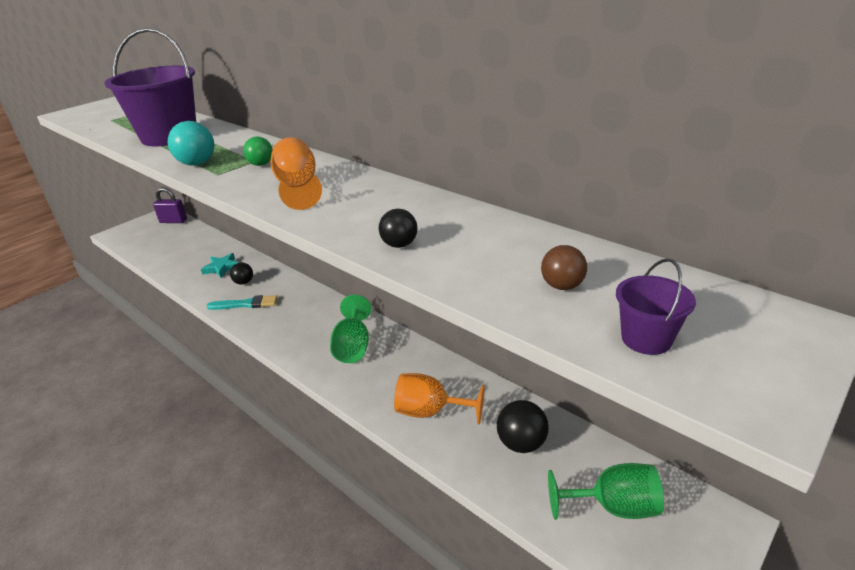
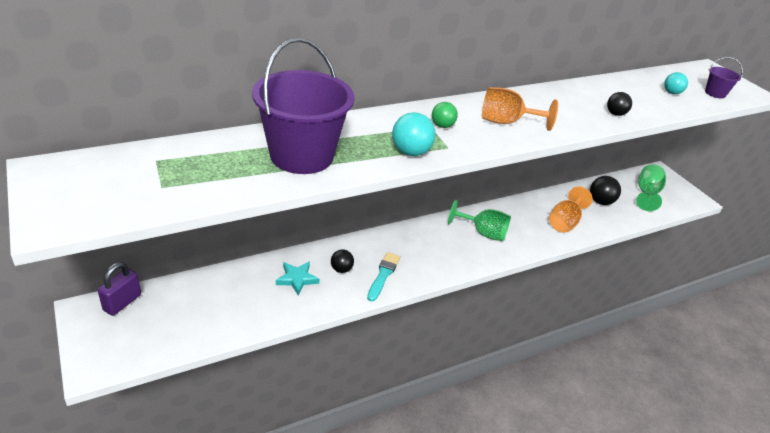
camera: 75 degrees left, 5 degrees up
brown ball [541,245,587,290] -> turquoise ball [664,72,688,94]

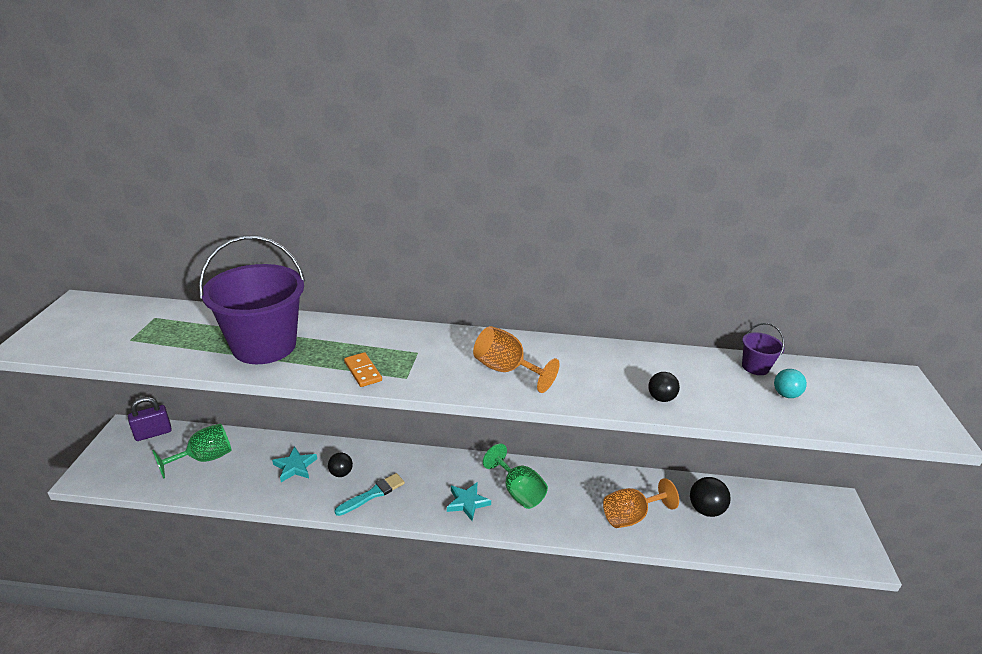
camera: 35 degrees right, 5 degrees down
turquoise ball [392,112,435,156] -> orange domino [344,352,382,387]
green ball [432,102,458,128] -> none
green goblet [636,164,666,211] -> green goblet moved to [152,423,232,479]
purple bucket [705,57,743,98] -> purple bucket moved to [742,323,785,375]
none -> turquoise star [447,482,491,521]

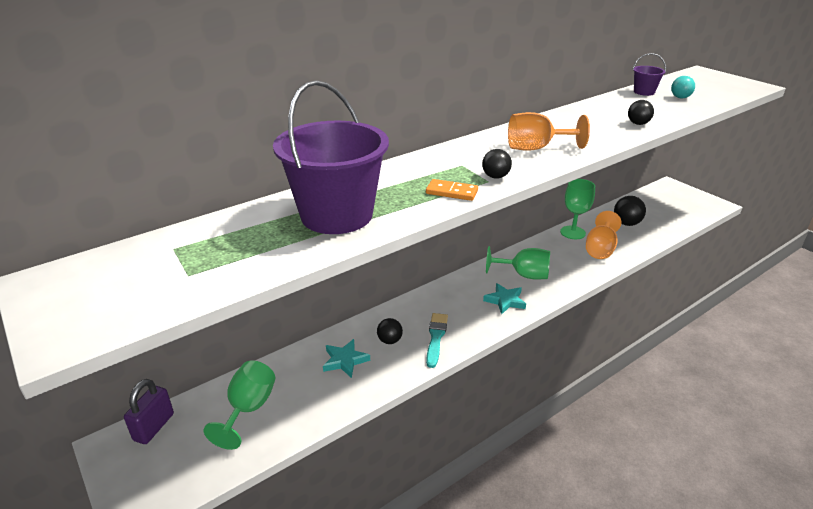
camera: 40 degrees left, 0 degrees up
none -> black ball [482,149,512,179]
none -> green goblet [560,179,595,239]

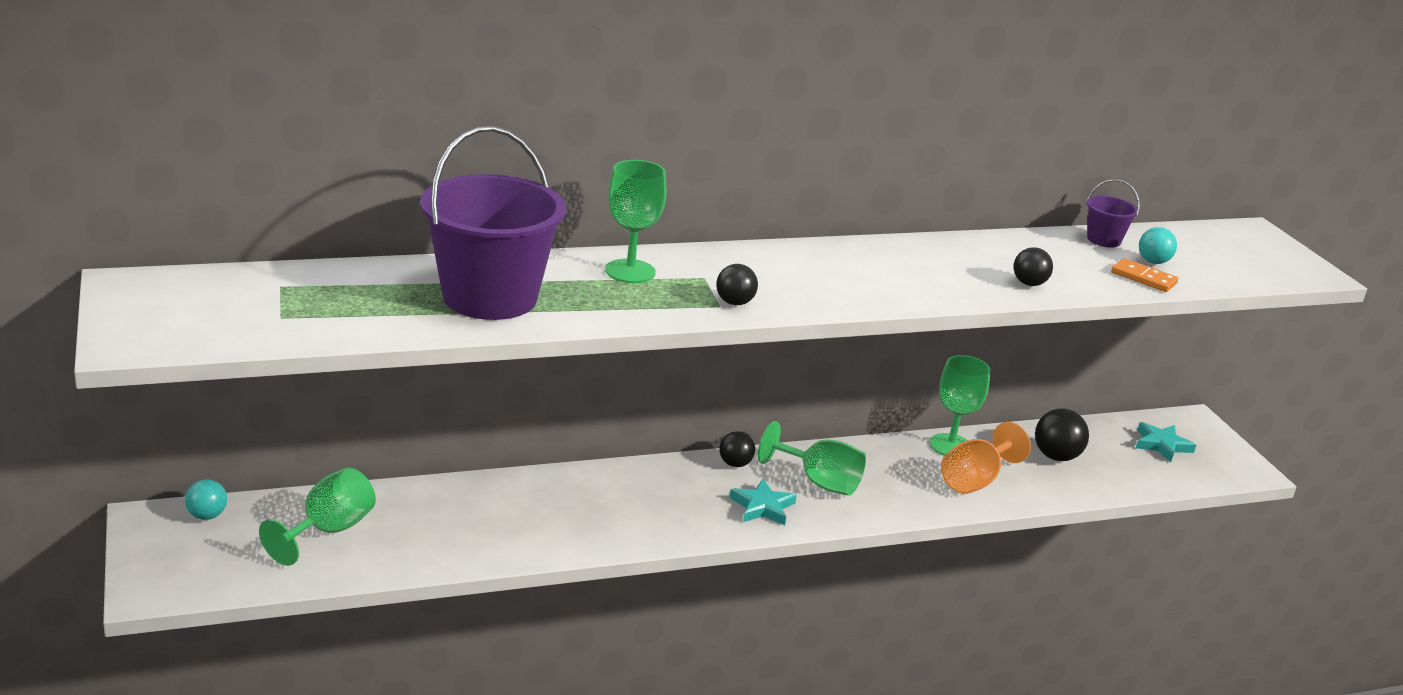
camera: 15 degrees right, 5 degrees down
purple padlock [124,379,174,444] -> turquoise ball [185,479,227,520]
turquoise star [323,339,370,378] -> turquoise star moved to [1136,422,1196,462]
black ball [377,318,403,344] -> black ball moved to [719,431,755,467]
orange domino [426,179,478,201] -> orange domino moved to [1111,258,1178,292]
turquoise brush [426,313,448,368] -> none
orange goblet [508,112,590,151] -> none
none -> green goblet [605,160,666,283]

